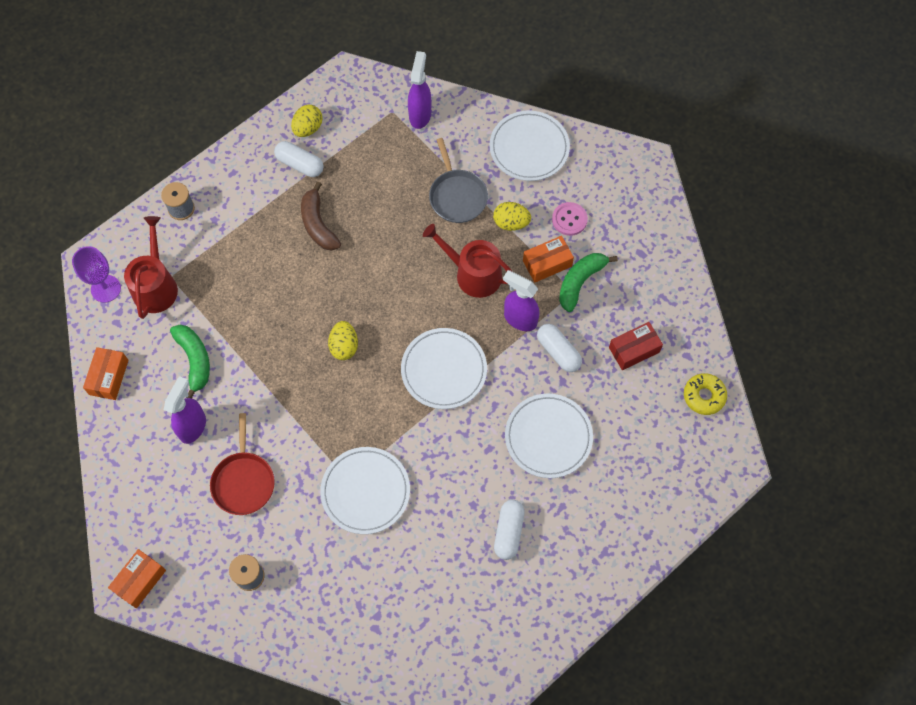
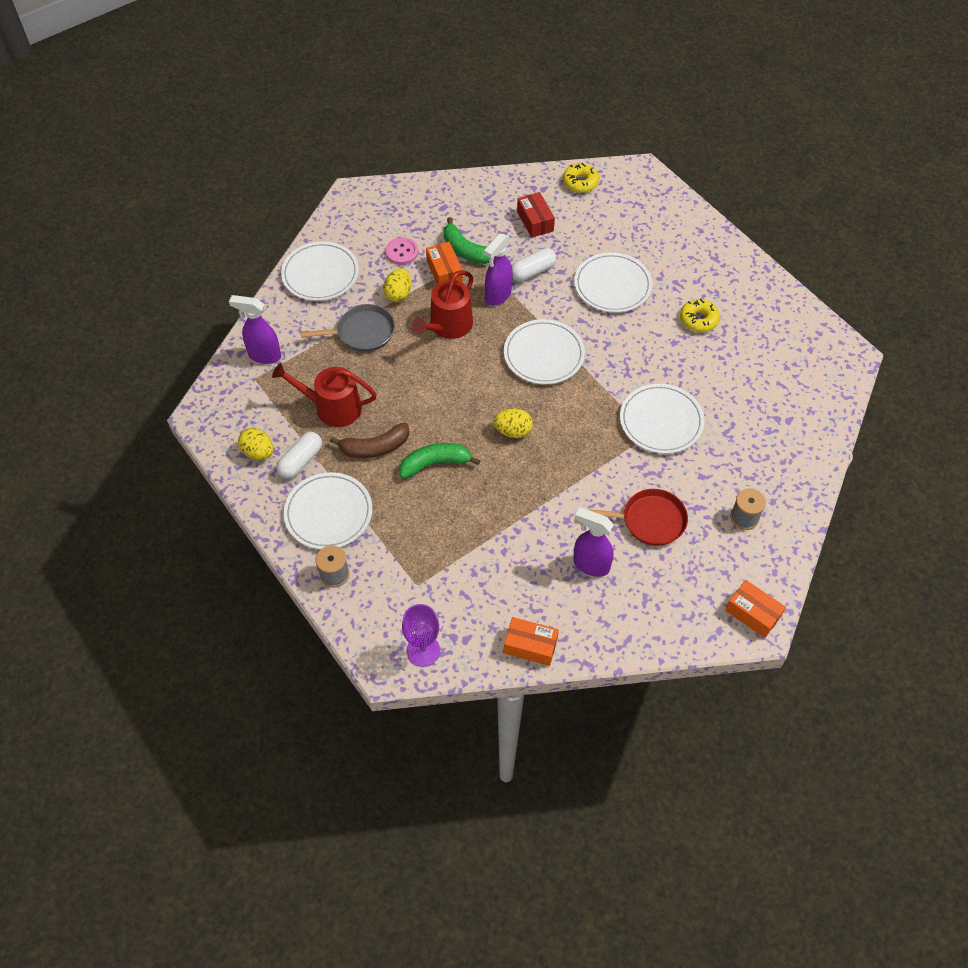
camera: 85 degrees left, 10 degrees down
red watering can [124,216,178,319] -> red watering can moved to [272,363,377,427]
green banana [170,325,210,398] -> green banana moved to [399,443,480,479]
white capsule [494,500,525,560] -> yellow donut [680,299,720,332]
none -> white plate [284,472,372,549]

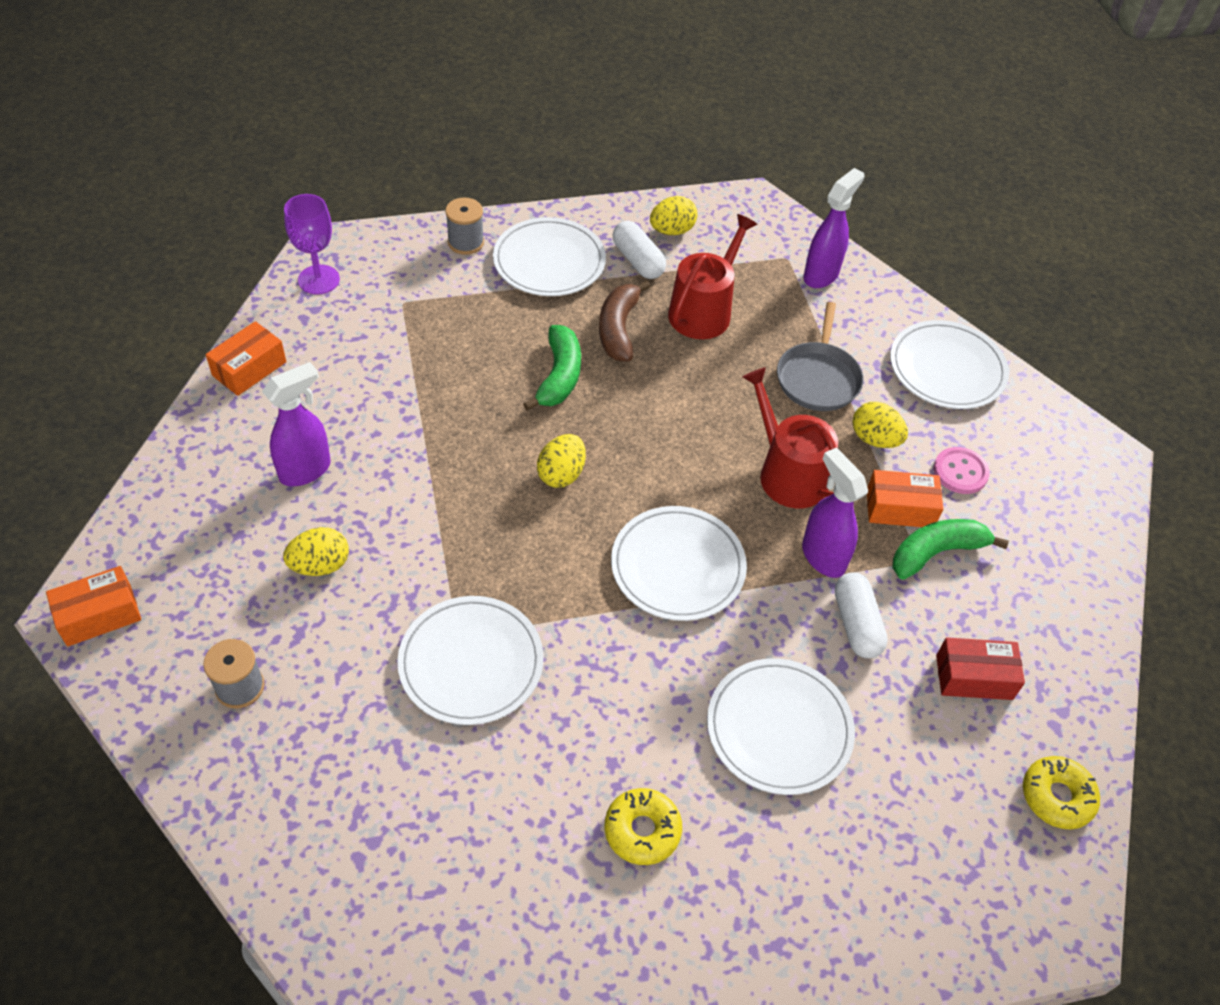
camera: 110 degrees right, 5 degrees down
red pan [587,489,688,546] -> yellow egg [283,527,349,576]

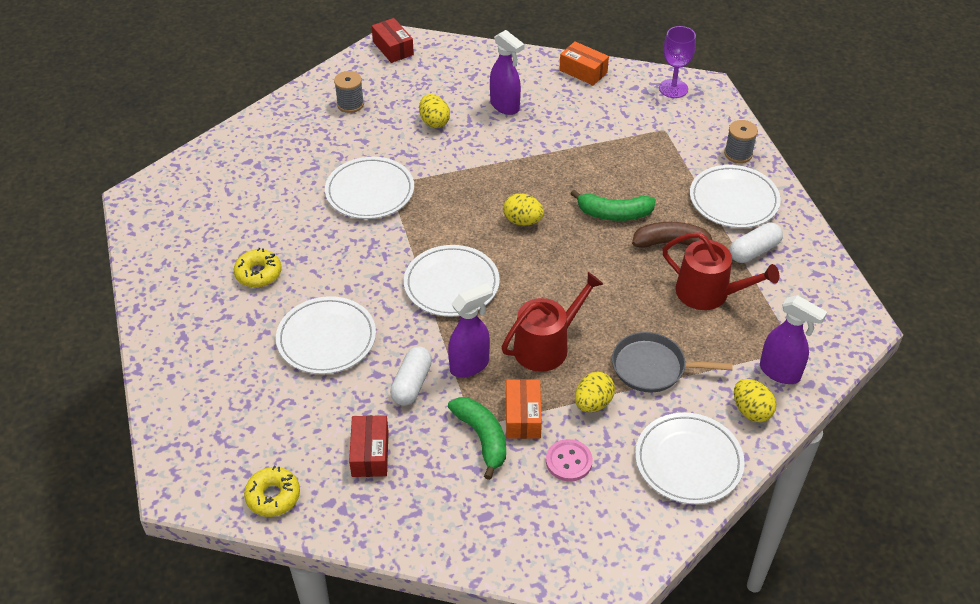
camera: 90 degrees right, 5 degrees down
orange box [46,566,141,647] -> red box [372,18,414,63]
yellow egg [650,196,698,235] -> yellow egg moved to [734,379,776,422]
white capsule [835,572,888,658] -> white capsule turned 60 degrees counterclockwise [390,346,432,406]

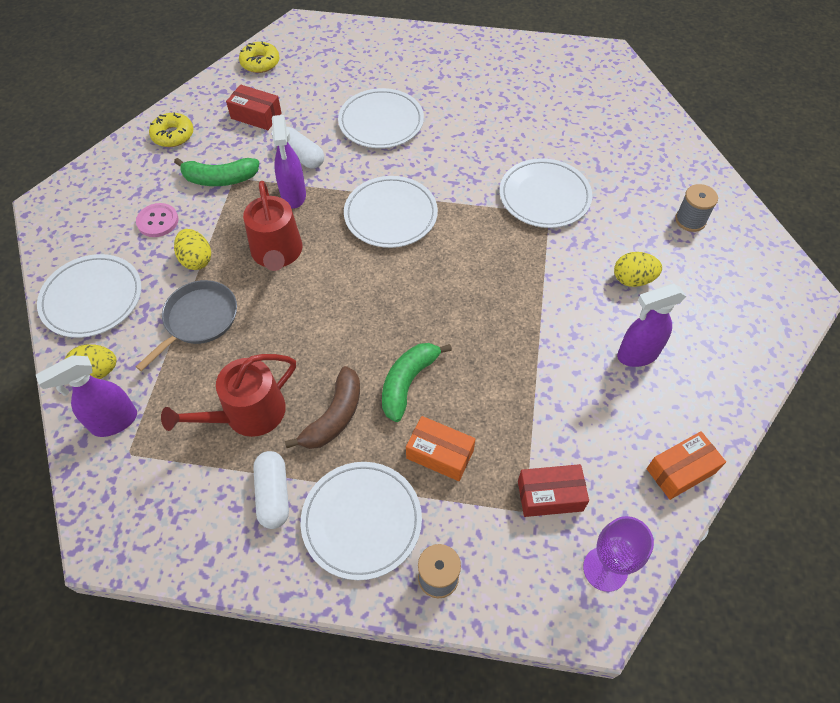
camera: 115 degrees right, 10 degrees up
yellow donut [234,248,282,287] -> yellow donut moved to [149,112,193,147]
red box [372,18,414,63] -> red box moved to [518,464,589,517]
yellow egg [503,193,544,225] -> none
orange box [506,379,542,439] -> orange box moved to [406,416,475,481]

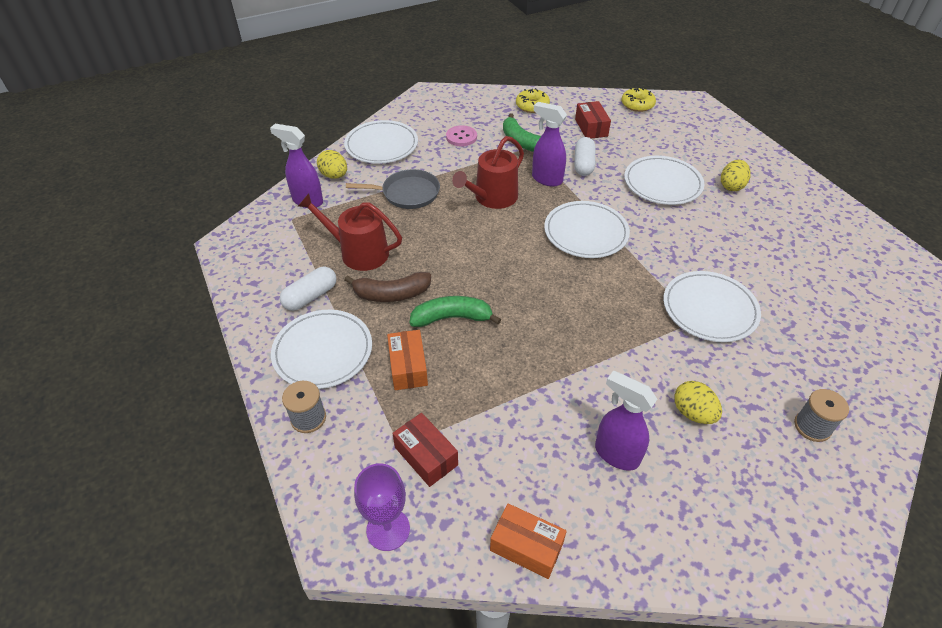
camera: 55 degrees right, 10 degrees down
yellow egg [174,229,211,270] -> yellow egg moved to [721,160,751,191]
purple spray bottle [272,115,306,208] -> purple spray bottle turned 75 degrees clockwise [532,102,567,187]

